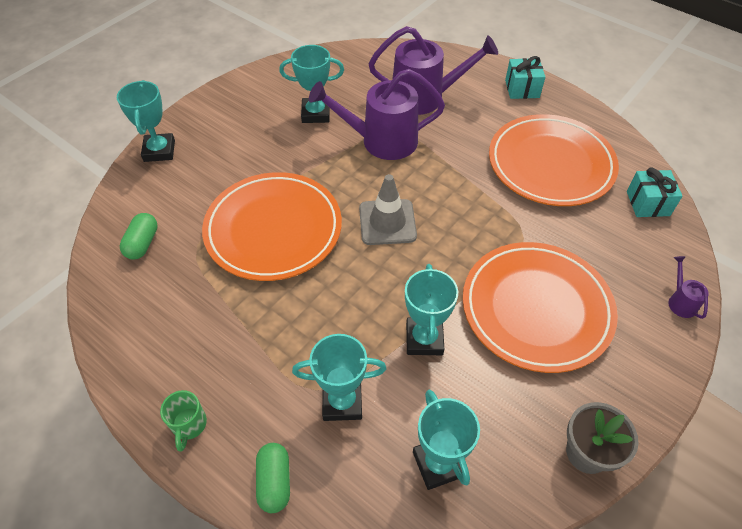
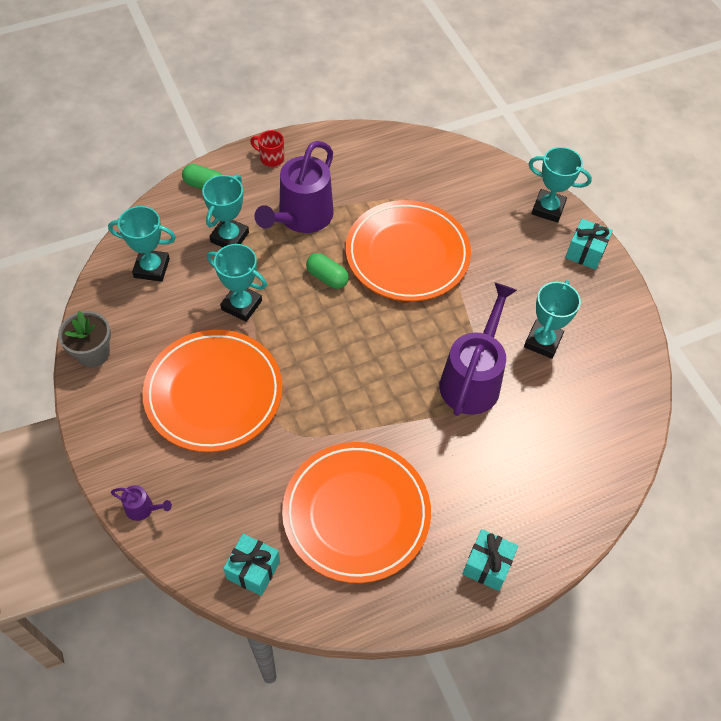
camera: 115 degrees right, 5 degrees up
green capsule [120,213,158,260] -> green capsule moved to [306,253,349,289]
green mug [160,390,207,451] -> red mug [250,130,284,167]
grey traffic cone [359,174,417,245] -> none
purple watering can [369,26,498,115] -> purple watering can moved to [254,141,334,233]
none -> turquoise gift [565,219,613,270]

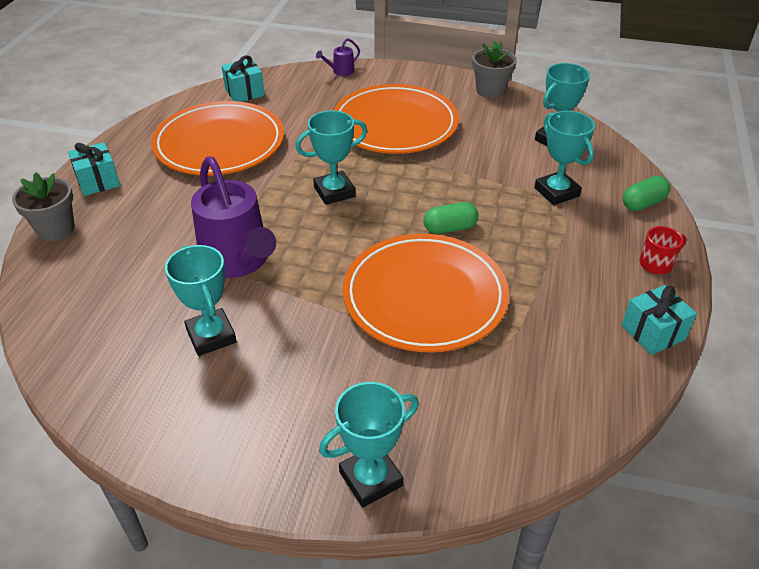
camera: 130 degrees right, 15 degrees down
turquoise trophy [207,244,267,322] -> turquoise trophy moved to [295,110,367,205]
purple watering can [254,141,334,233] -> none
turquoise gift [565,219,613,270] -> turquoise gift moved to [621,285,697,355]
none -> grey flower pot [12,172,75,241]

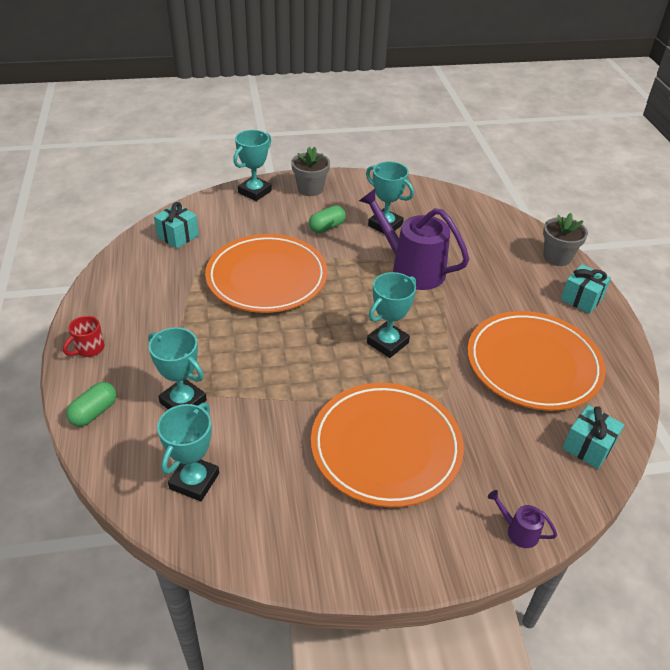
camera: 155 degrees right, 0 degrees up
purple watering can [316,38,360,76] -> purple watering can turned 90 degrees counterclockwise [488,490,557,548]
green capsule [424,202,478,234] -> green capsule moved to [309,205,346,233]
grey flower pot [472,41,517,98] -> grey flower pot moved to [291,147,330,196]
turquoise gift [621,285,697,355] -> turquoise gift moved to [154,202,199,249]

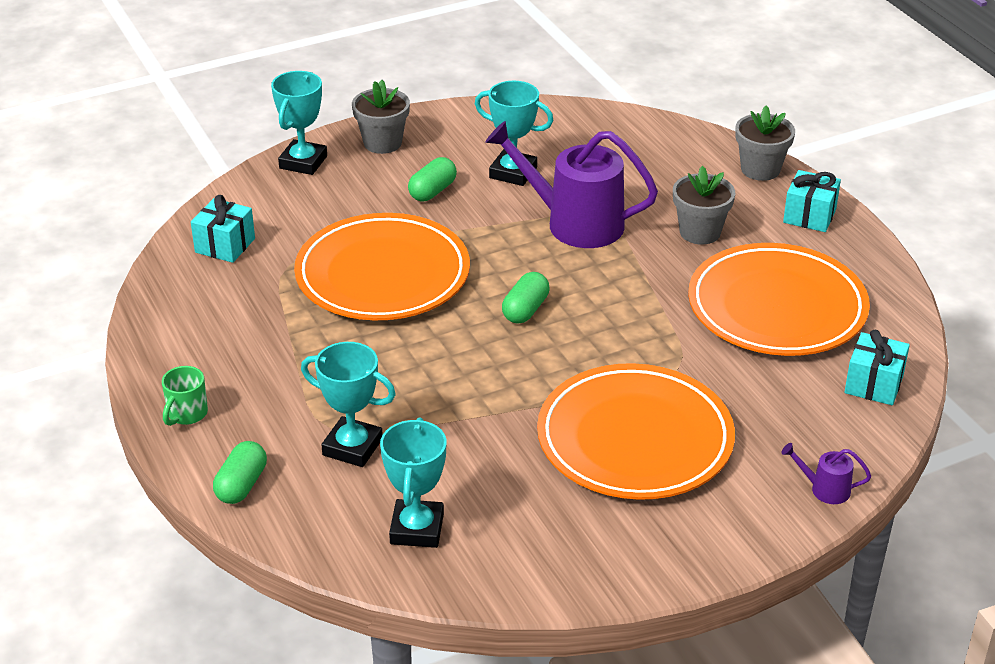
camera: 15 degrees left, 5 degrees down
red mug [63,316,105,357] -> green mug [162,366,208,426]
turquoise trophy [367,272,416,358] -> none
none -> green capsule [502,272,550,324]
none -> grey flower pot [673,166,735,245]

